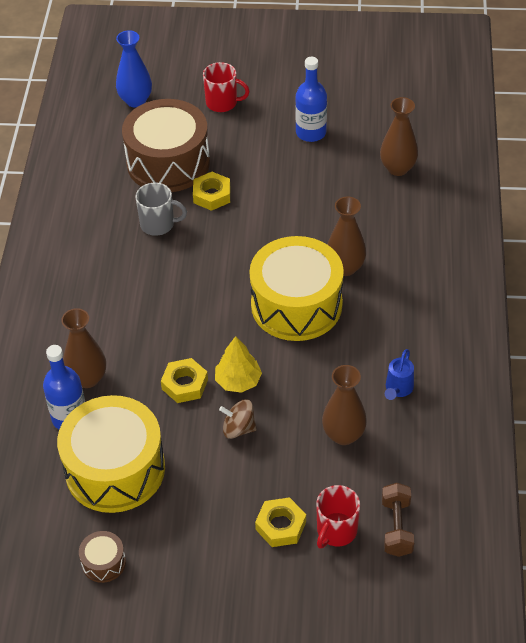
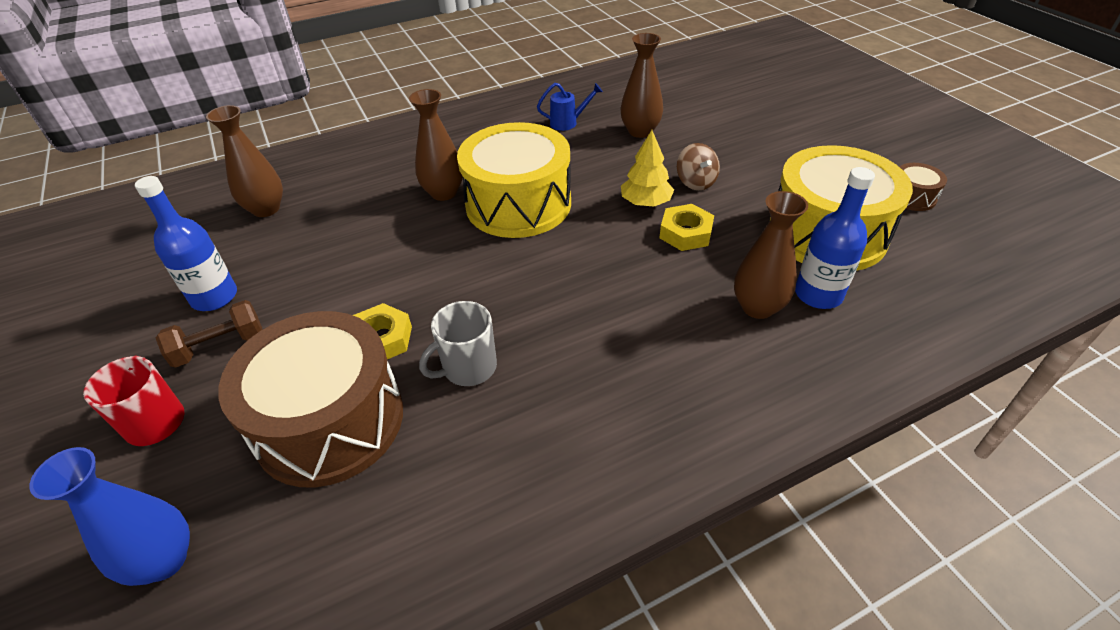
camera: 120 degrees left, 5 degrees down
grey mug [135,183,187,236] -> grey mug turned 105 degrees counterclockwise [419,301,497,386]
yellow nut [255,497,306,547] -> none
red mug [316,485,360,548] -> none
brown dumbbell [382,483,414,557] -> brown dumbbell moved to [156,300,262,368]

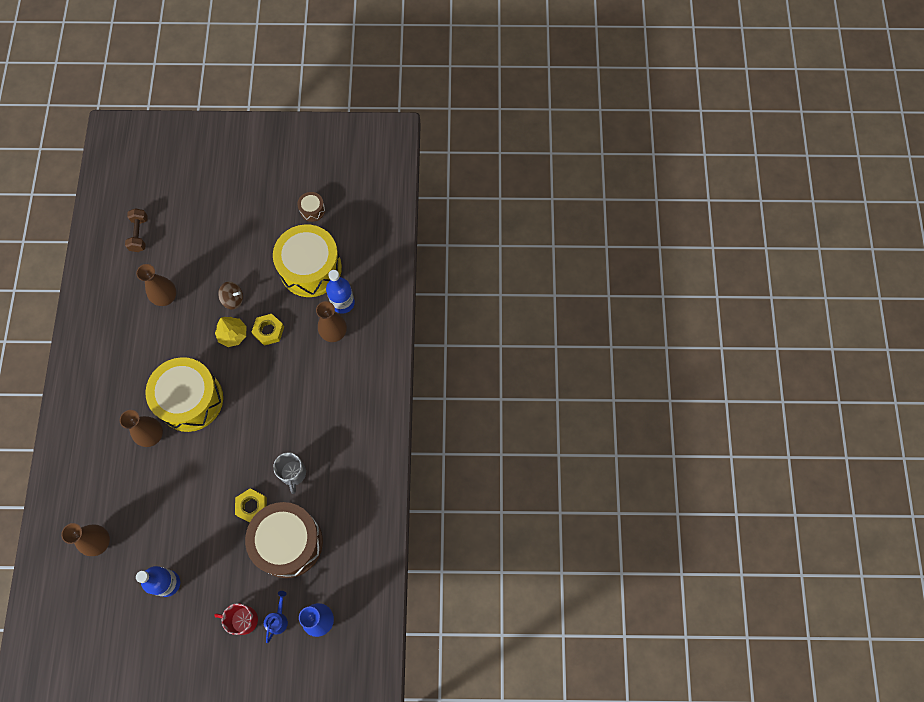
camera: 65 degrees left, 25 degrees up
brown dumbbell [156,300,262,368] -> brown dumbbell moved to [125,208,148,252]
blue watering can [537,83,603,131] -> blue watering can moved to [264,591,288,643]

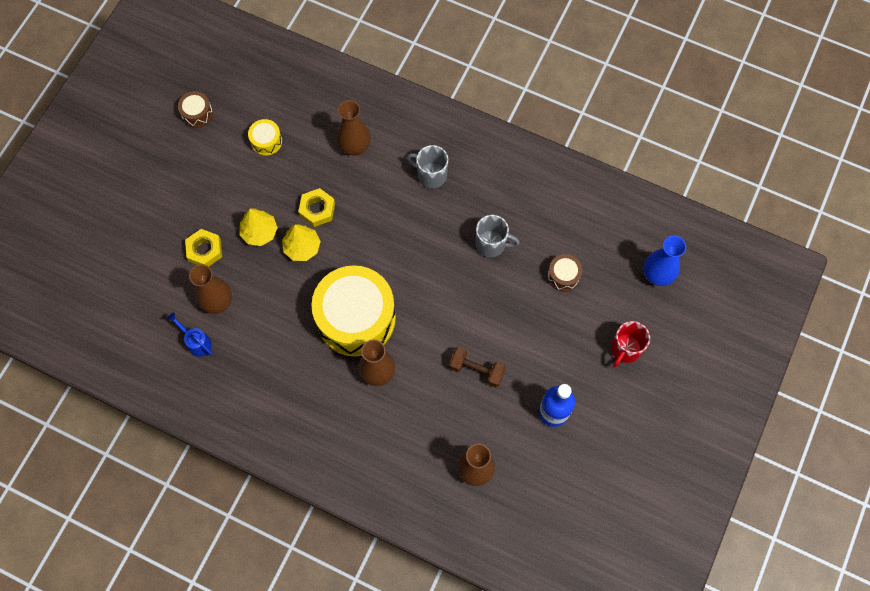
camera: 65 degrees left, 0 degrees up
brown dumbbell [125,208,148,252] -> brown dumbbell moved to [449,347,506,387]
brown spinning top [218,281,243,309] -> yellow tree [239,208,278,246]
yellow nut [235,489,267,523] -> yellow nut moved to [185,229,222,266]
brown drum [245,502,323,578] -> brown drum [547,254,583,291], size x0.42
blue watering can [264,591,288,643] -> blue watering can moved to [167,313,213,357]
yellow drum [273,224,342,297] -> yellow drum [248,119,282,156], size x0.42
blue bottle [326,270,355,314] -> none
none -> grey mug [407,145,448,188]

